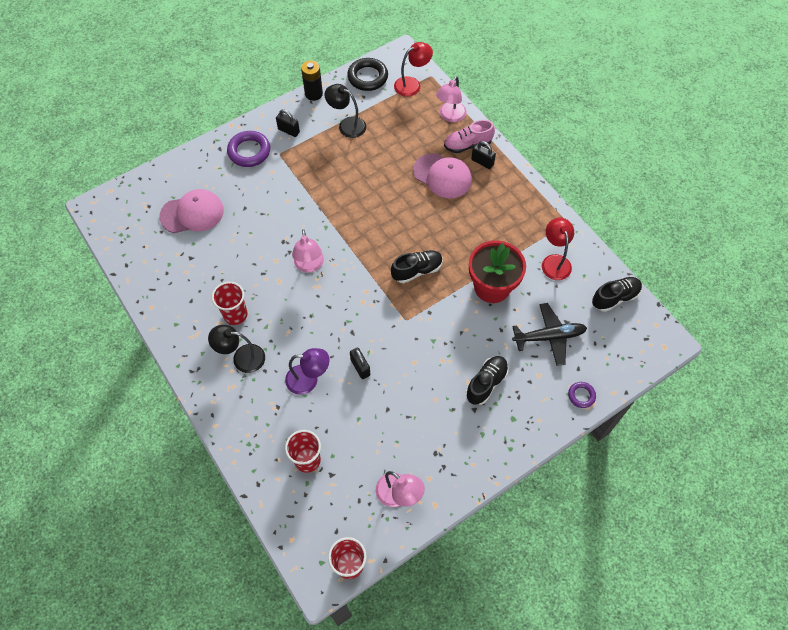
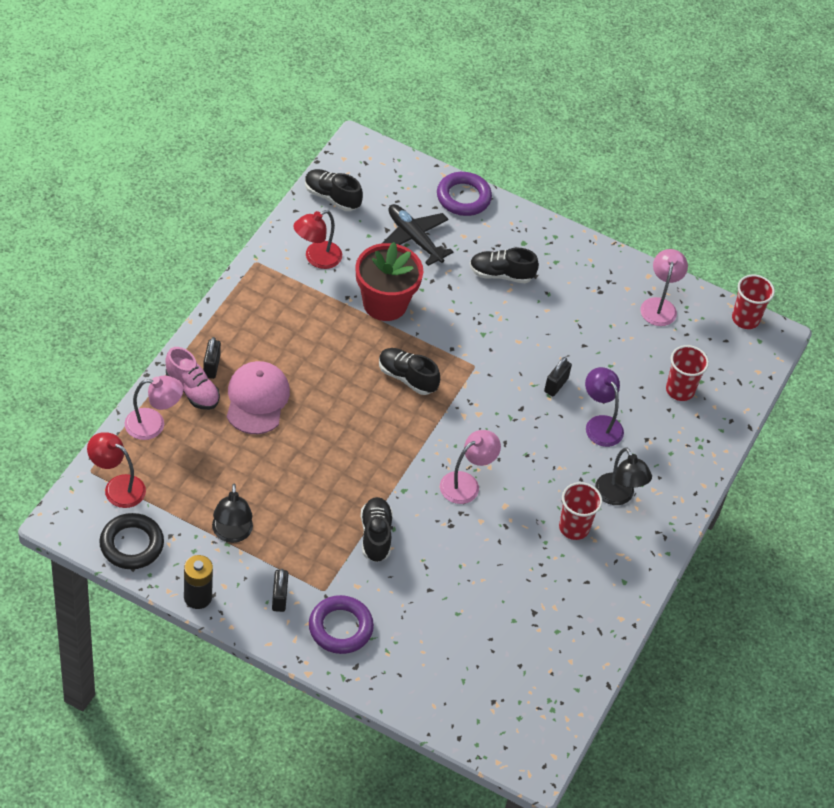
camera: 125 degrees left, 10 degrees down
pink cap [159,189,224,233] -> none
purple ring [568,382,596,408] -> purple ring [437,172,492,216], size x1.83
none -> black shoe [361,497,393,562]

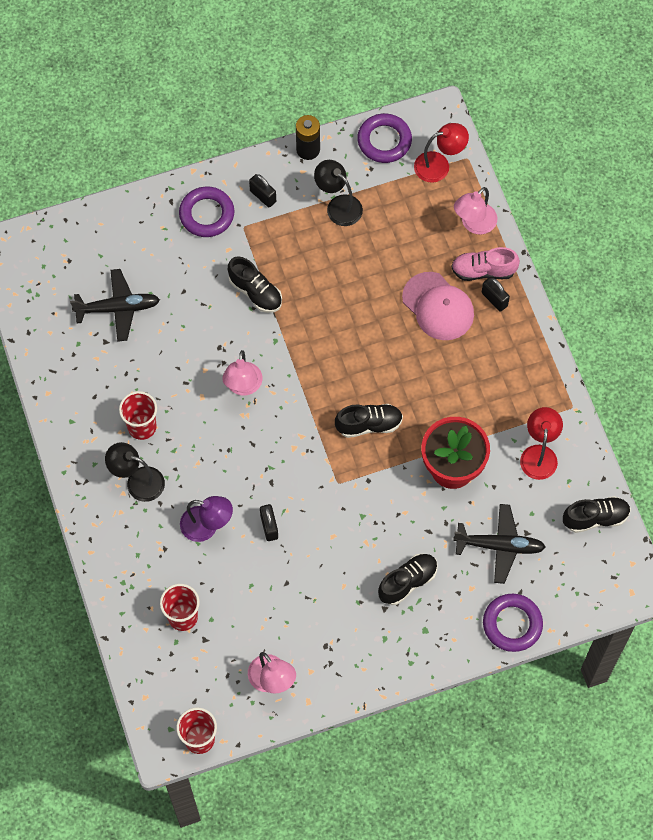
camera: 140 degrees right, 15 degrees up
black ring [99,513,164,569] -> purple ring [357,113,412,163]
none -> black plane [70,269,160,342]

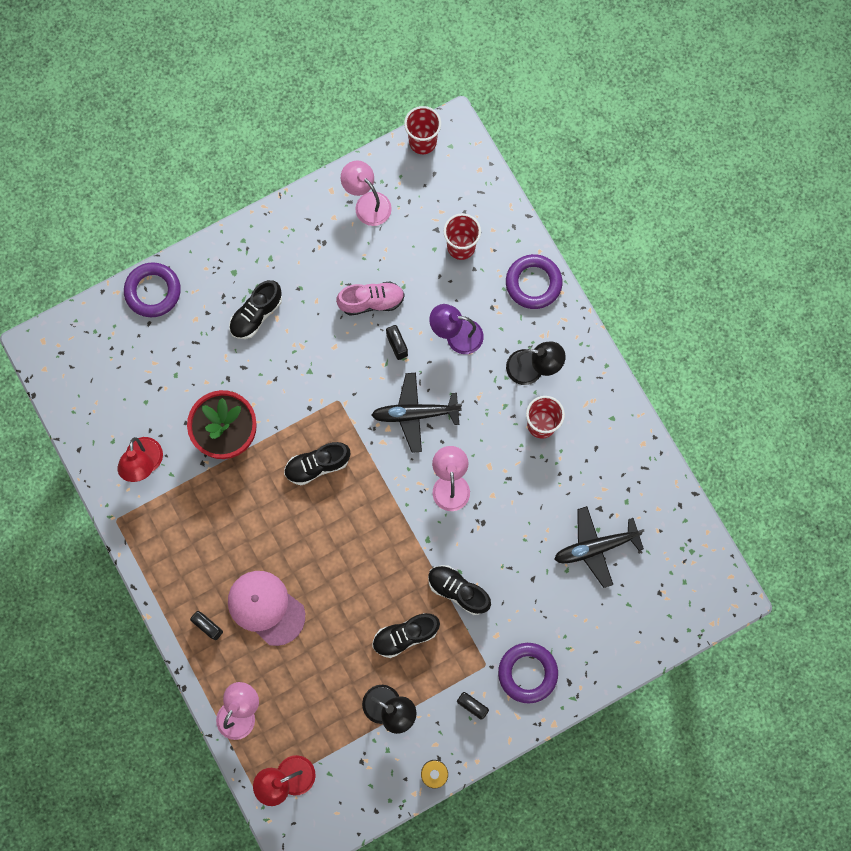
camera: 170 degrees right, 10 degrees up
purple ring [357,113,412,163] -> purple ring moved to [506,254,562,309]
pink shoe [451,247,520,281] -> pink shoe moved to [336,282,405,316]
black plane [453,504,546,584] -> black plane moved to [371,373,462,453]
black shoe [563,496,631,533] -> black shoe moved to [373,613,440,658]

